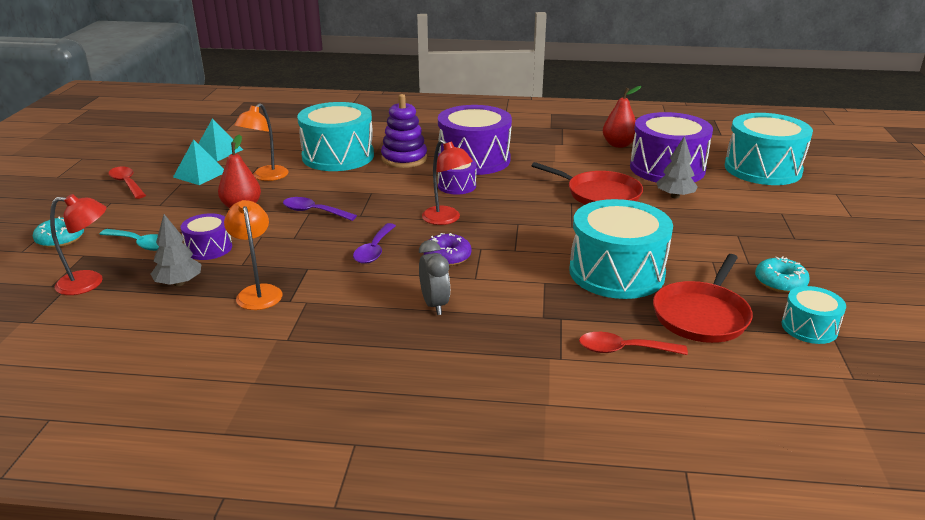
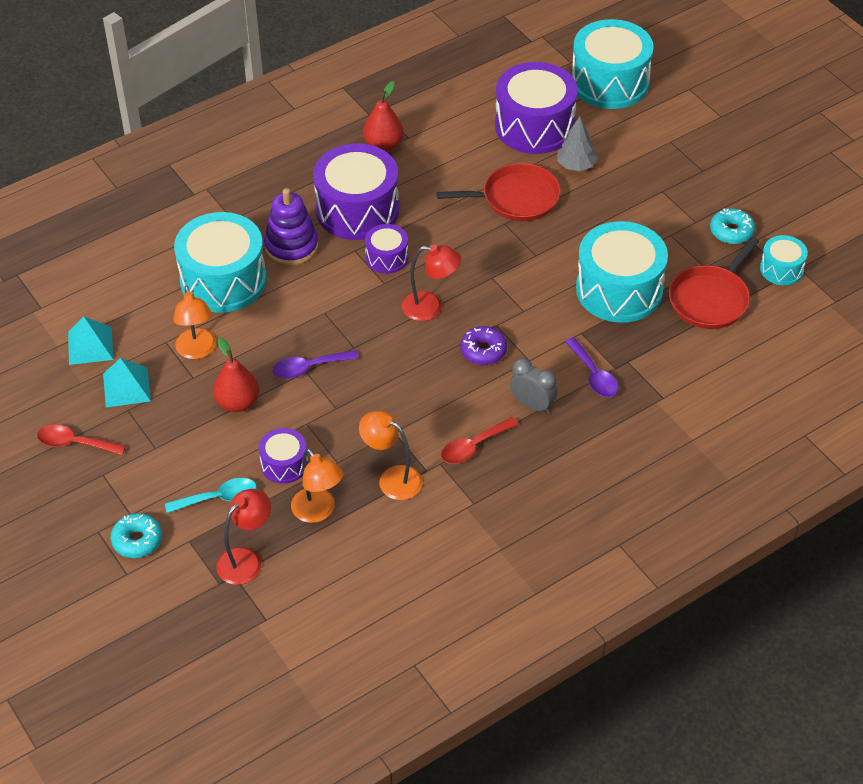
camera: 40 degrees left, 20 degrees up
grey tree [151,214,201,286] -> orange lamp [291,449,343,523]
purple spoon [353,223,396,264] -> purple spoon moved to [565,337,619,398]
red spoon [579,332,688,355] -> red spoon moved to [441,417,519,464]
red pear [603,86,641,148] -> red pear moved to [363,81,404,151]
red pan [653,254,753,343] -> red pan turned 45 degrees clockwise [669,237,759,329]

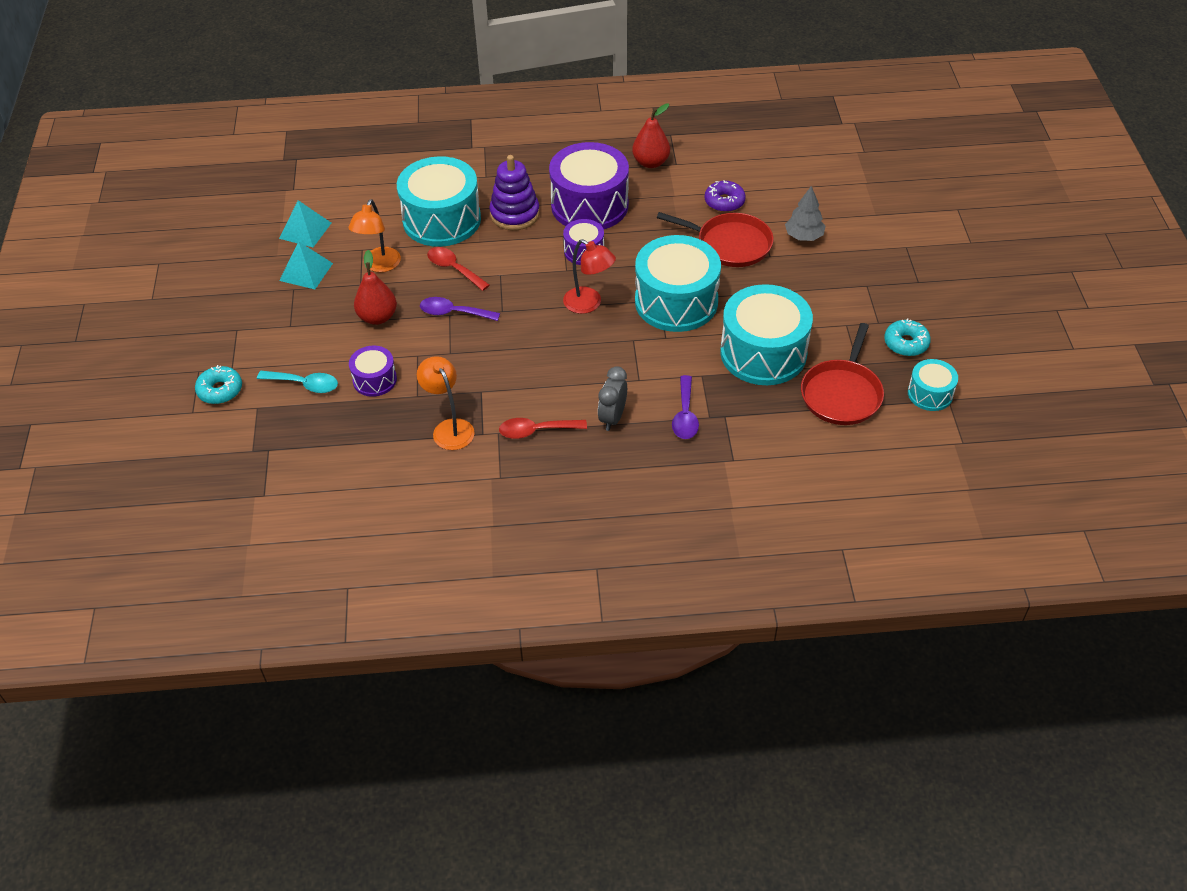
camera: 30 degrees right, 0 degrees up
red spoon [37,424,126,455] -> red spoon moved to [427,247,490,291]
red lamp [216,489,271,585] -> none
orange lamp [291,449,343,523] -> none
purple donut [460,326,507,365] -> purple donut moved to [705,180,746,212]
purple drum [495,62,578,154] -> none
grey clock [510,358,557,414] -> grey clock turned 135 degrees counterclockwise [598,366,627,431]
turquoise drum [572,19,654,109] -> turquoise drum moved to [635,235,721,332]
red pan [669,237,759,329] -> red pan turned 45 degrees counterclockwise [801,323,884,425]

